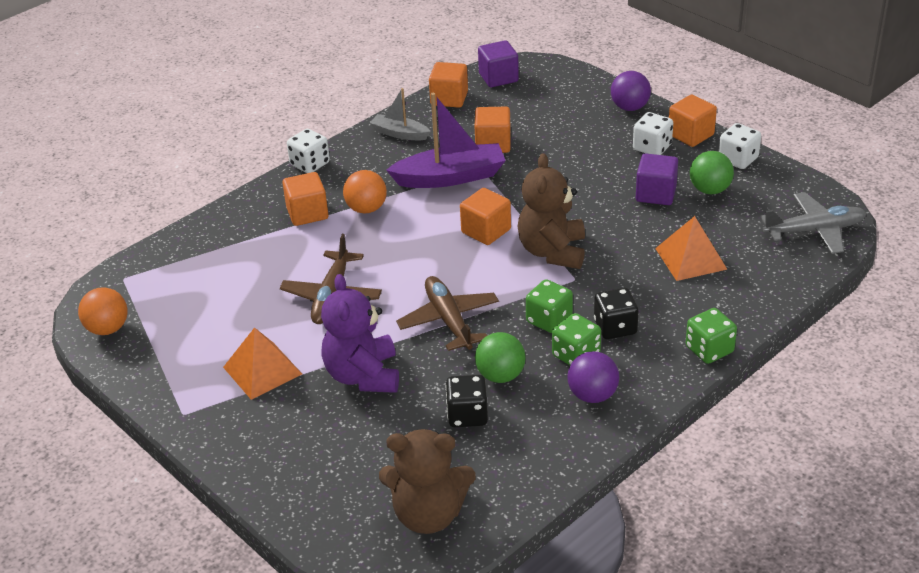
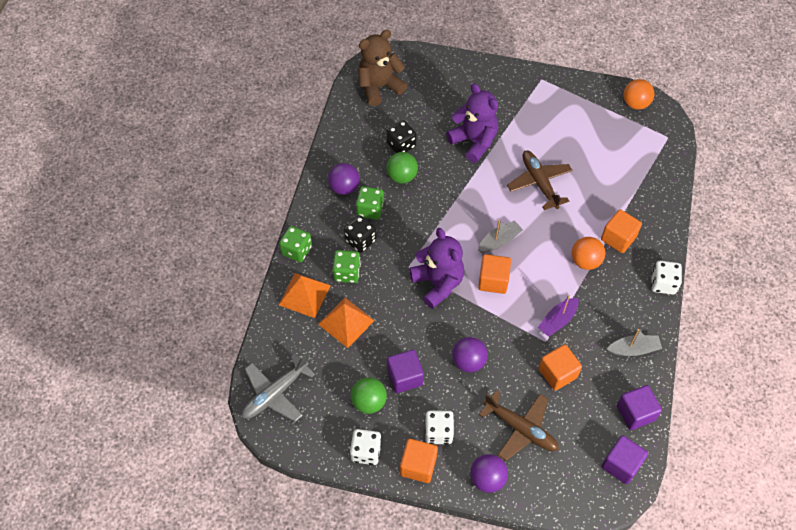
camera: 145 degrees right, 20 degrees up
orange pyramid [223,327,302,400] -> orange pyramid moved to [279,273,331,318]
purple boat [386,93,506,188] -> purple boat [538,295,579,337], size x0.57
brown plane [396,276,499,351] -> brown plane moved to [479,391,559,461]
orange cube [429,62,468,108] -> purple cube [617,385,662,430]
brown teddy bear [518,153,585,269] -> purple teddy bear [409,228,464,309]
green dice [526,279,573,333] -> green dice moved to [332,250,361,283]
none -> purple ball [452,337,488,372]
none -> grey boat [478,220,523,253]

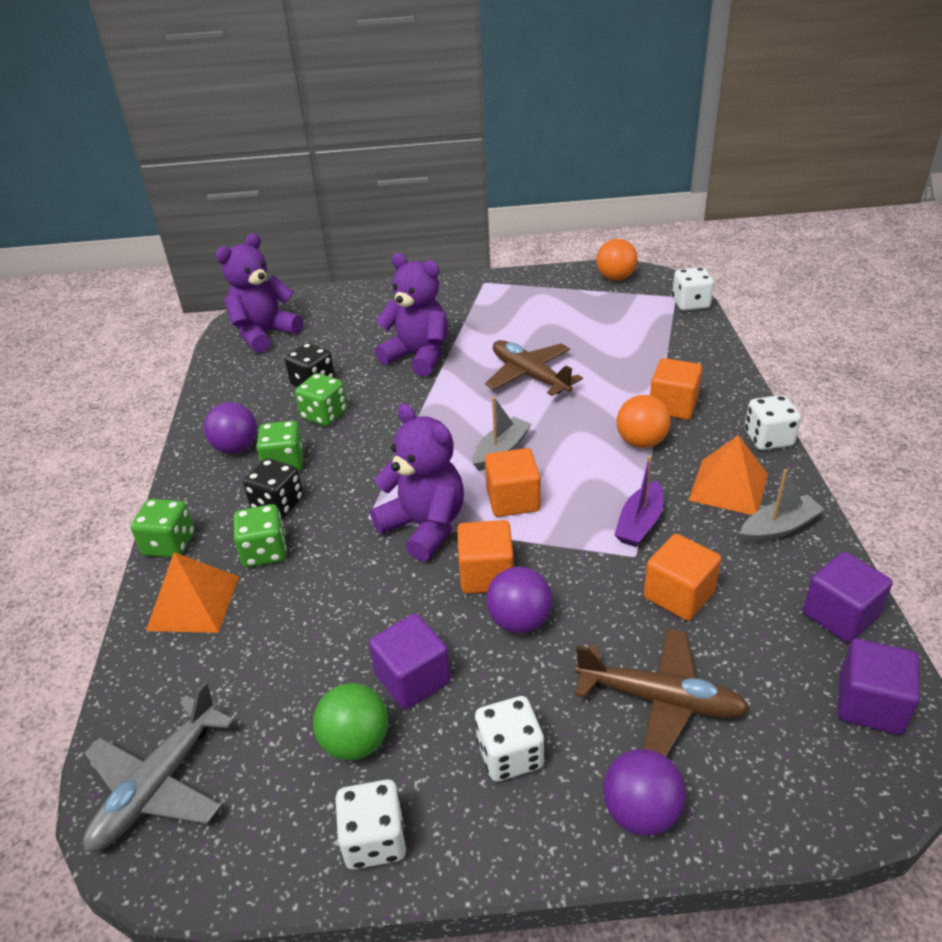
camera: 15 degrees left, 20 degrees down
orange pyramid [318,298,375,348] -> orange pyramid moved to [688,435,768,515]
brown teddy bear [358,30,407,106] -> purple teddy bear [215,233,303,353]
green ball [387,152,418,184] -> green dice [295,373,347,426]
orange cube [400,439,438,483] -> orange cube moved to [457,520,514,594]
none -> white dice [672,267,714,311]

